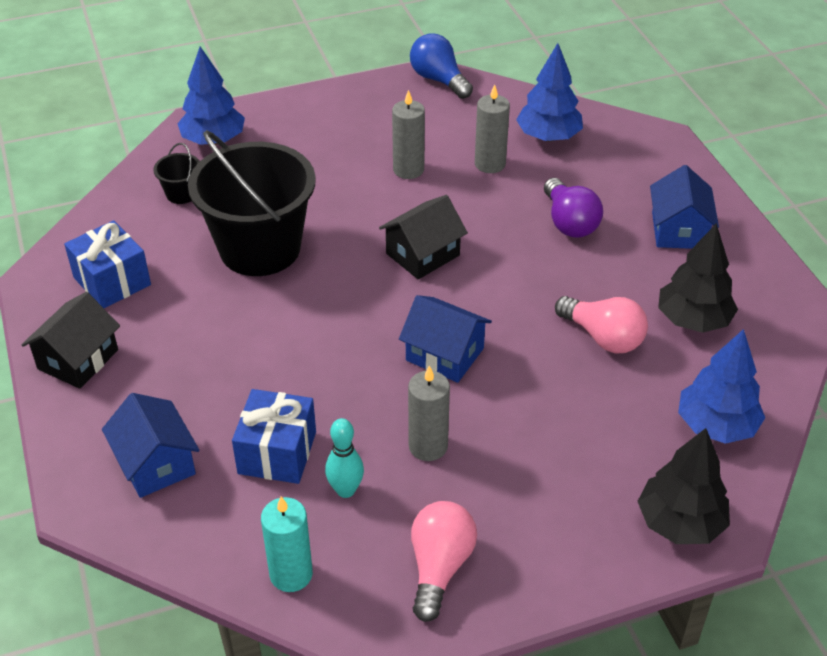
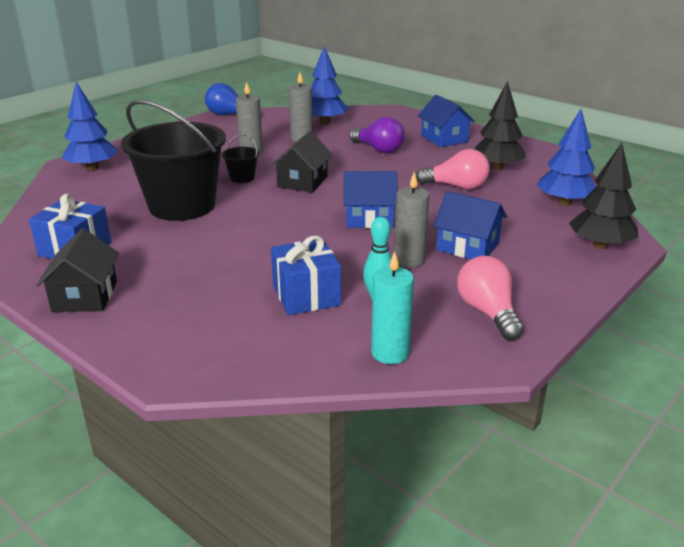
camera: 30 degrees left, 15 degrees down
blue house [102,393,199,498] -> blue house moved to [433,191,507,259]
black bucket [153,143,200,204] -> black bucket moved to [222,134,259,183]

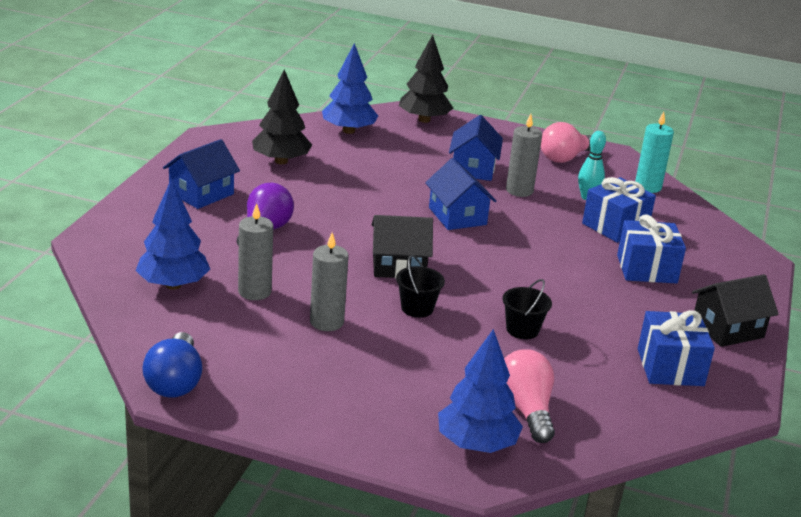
camera: 115 degrees left, 0 degrees up
black bucket [121,100,226,221] -> black bucket [503,279,552,339], size x0.40
pink light bulb [416,149,490,189] -> pink light bulb moved to [504,349,555,443]
none -> blue gift [617,214,686,283]

